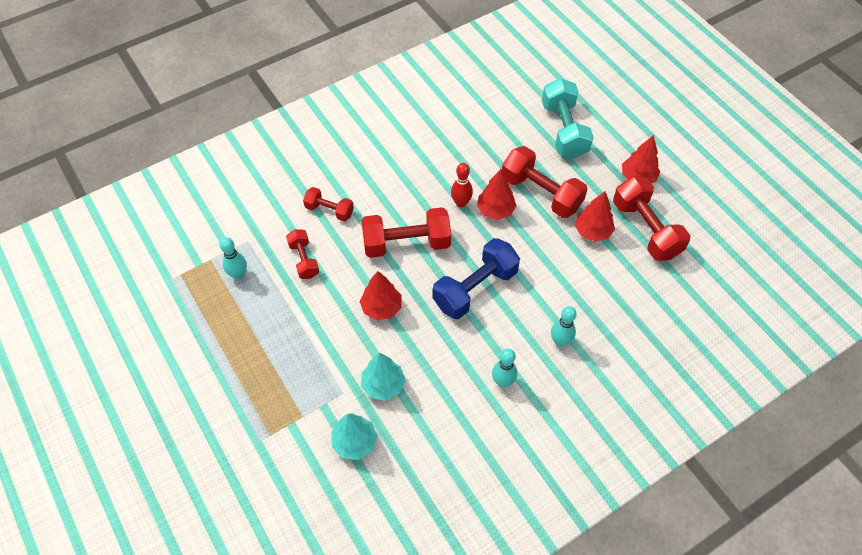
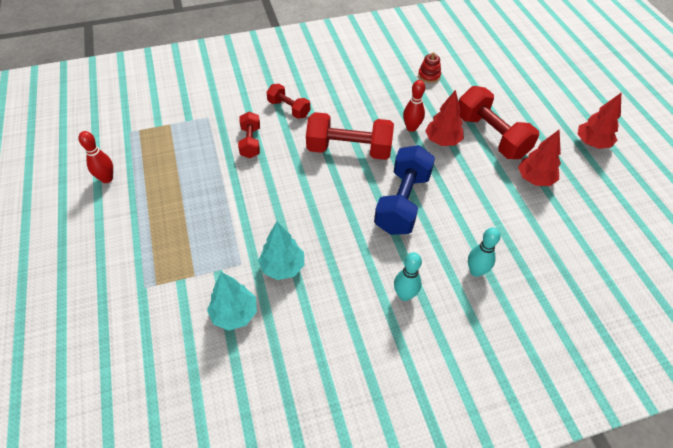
camera: 15 degrees right, 5 degrees down
turquoise bowling pin [220,237,247,280] -> none
red tree [360,271,401,320] -> none
blue dumbbell [433,238,520,319] -> blue dumbbell turned 45 degrees counterclockwise [374,145,435,235]
turquoise dumbbell [542,78,594,159] -> none
red dumbbell [613,177,690,261] -> none
none -> red bowling pin [78,131,113,183]
none -> red stacking toy [418,52,441,83]

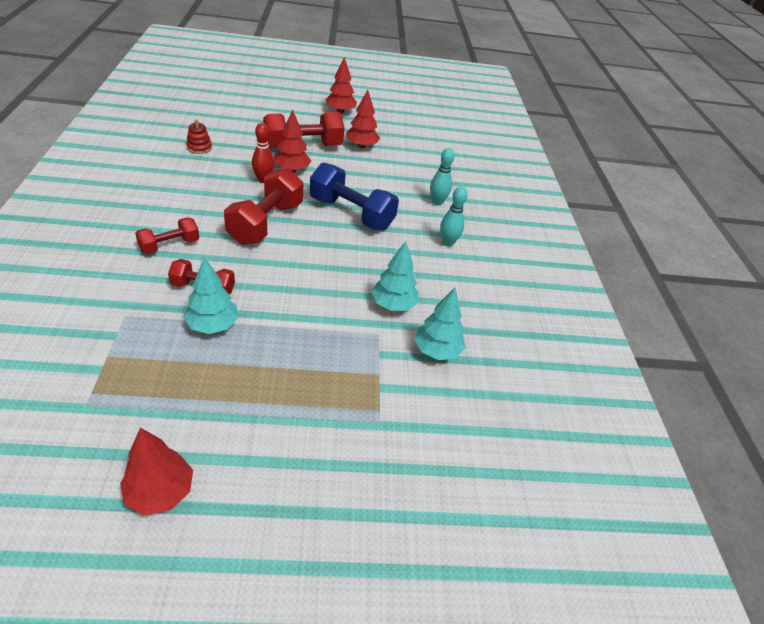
camera: 80 degrees left, 10 degrees down
red bowling pin [78,131,113,183] -> none
none -> red tree [120,428,193,515]
none -> turquoise tree [183,257,239,334]

